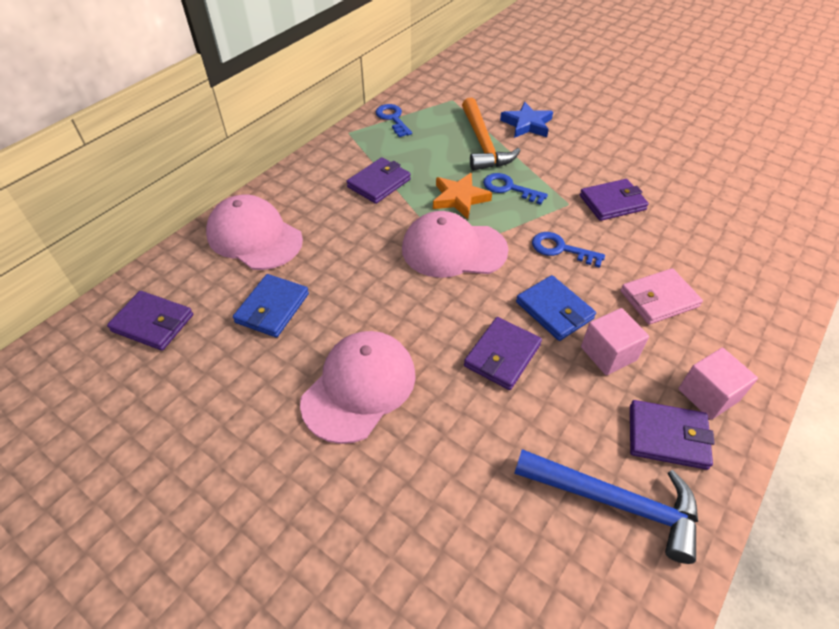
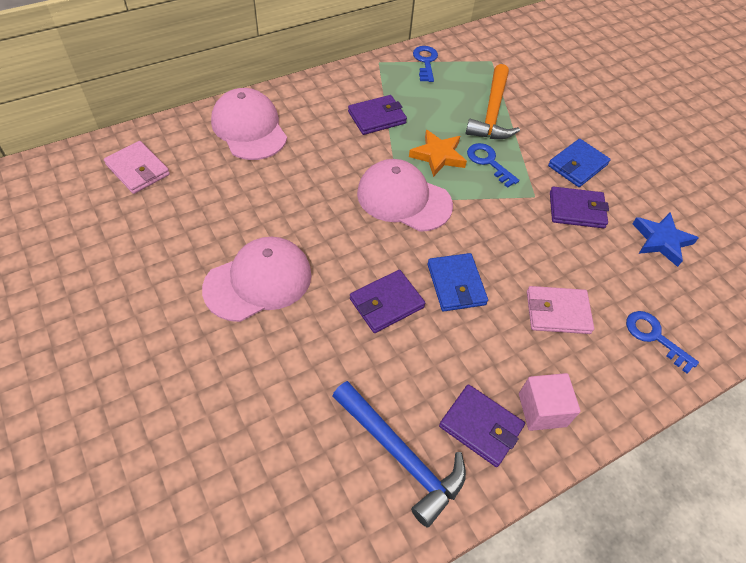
camera: 20 degrees right, 5 degrees up
purple wallet [107,291,193,350] -> pink wallet [104,141,170,194]
blue wallet [233,274,309,337] -> blue wallet moved to [548,139,610,187]
blue star [500,102,553,138] -> blue star moved to [633,212,699,267]
blue key [532,232,605,268] -> blue key moved to [626,311,699,373]
pink cube [581,308,649,375] -> none

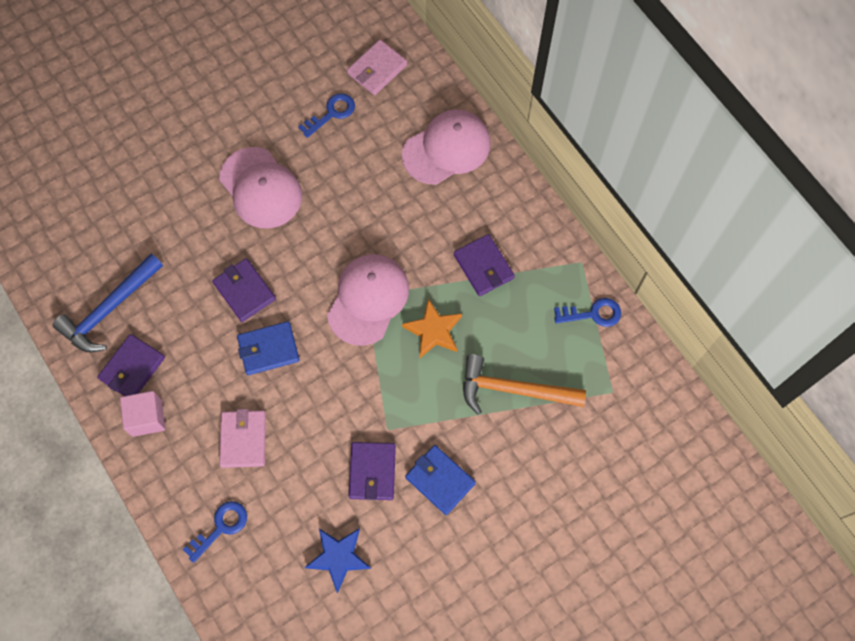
camera: 90 degrees right, 15 degrees up
blue key [467,143,520,188] -> blue key moved to [298,93,355,138]

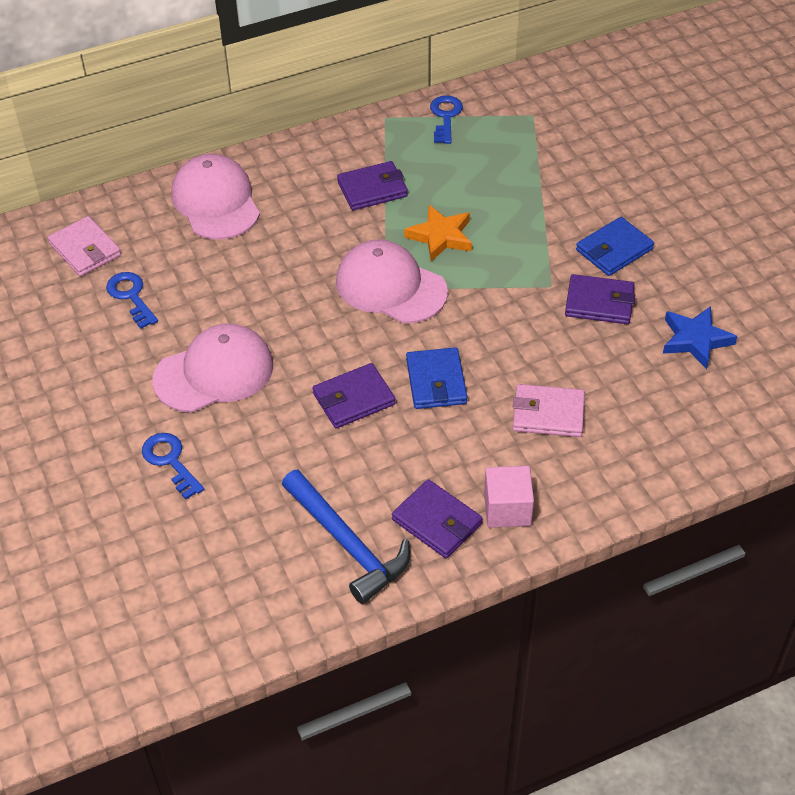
camera: 80 degrees left, 20 degrees down
blue key [183,501,247,563] -> blue key moved to [142,433,204,499]
orange hammer [463,354,586,415] -> none

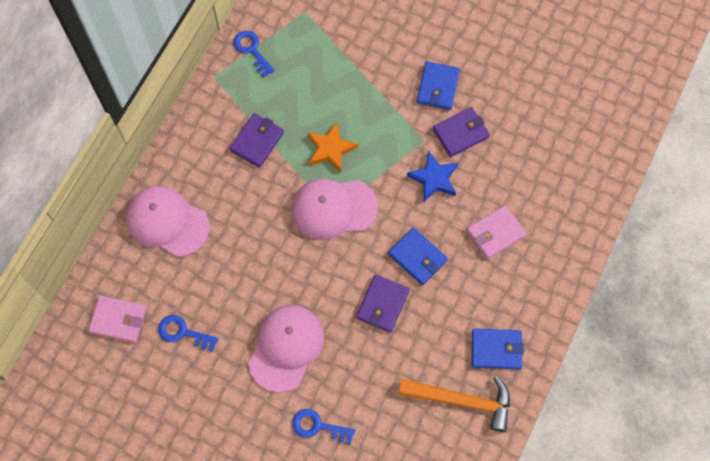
camera: 40 degrees left, 20 degrees up
blue hammer [282,470,410,604] -> orange hammer [399,376,510,432]
purple wallet [392,479,483,558] -> blue wallet [472,328,524,369]
pink cube [484,466,534,528] -> none
blue star [663,306,737,369] -> blue star moved to [407,151,458,202]

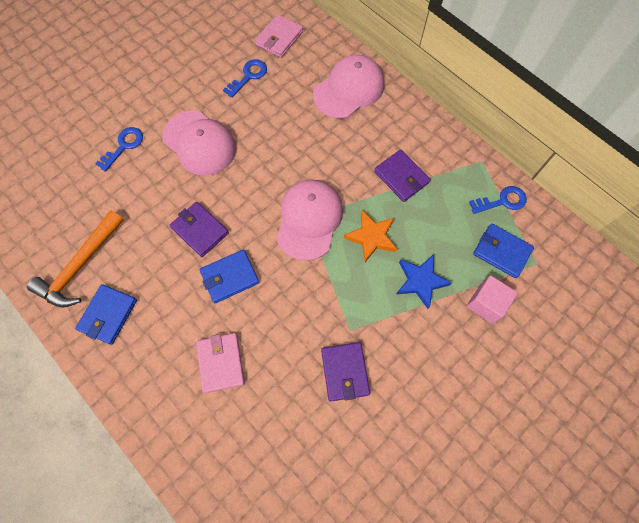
camera: 110 degrees right, 0 degrees up
blue star [407,151,458,202] -> blue star moved to [397,254,452,309]
blue wallet [417,61,460,110] -> blue wallet moved to [473,224,534,278]
none -> pink cube [467,275,518,324]

